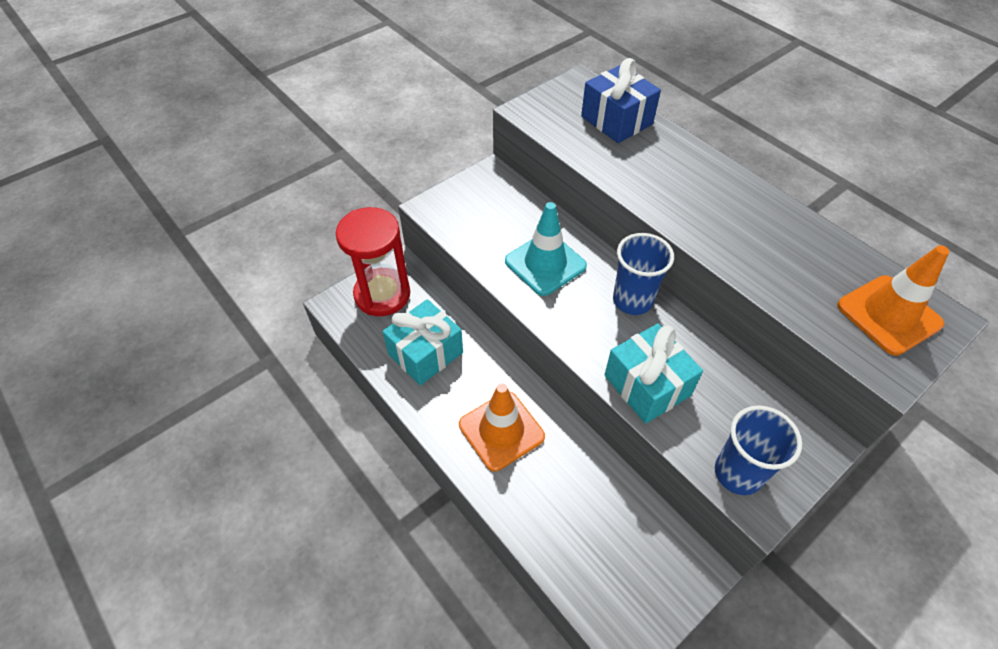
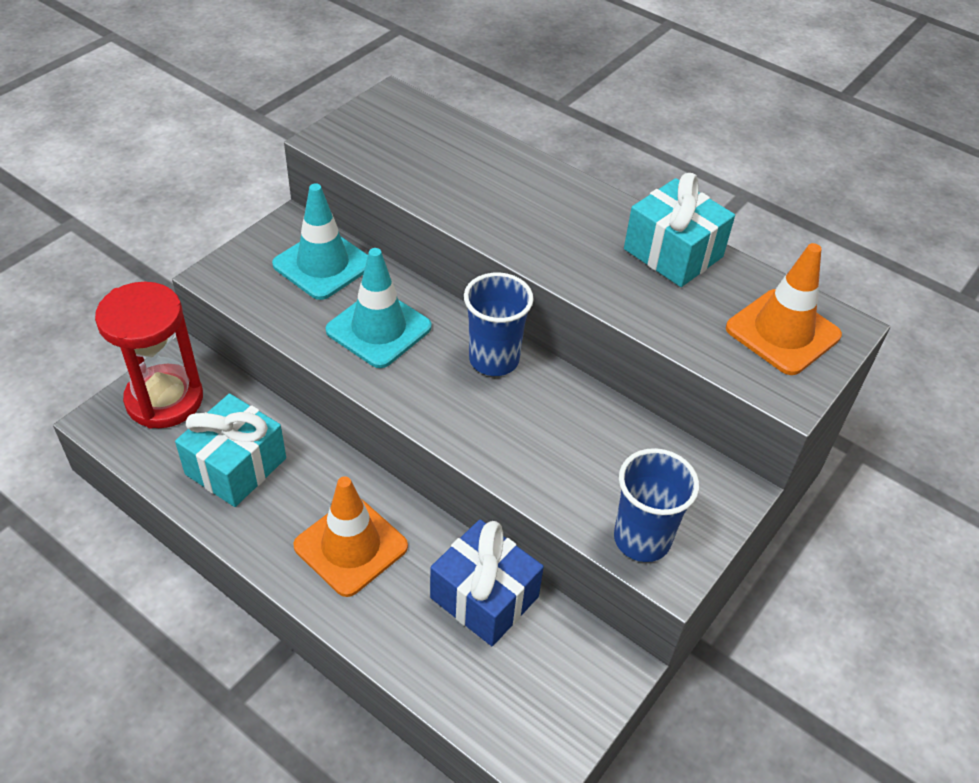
camera: 15 degrees left, 5 degrees down
blue gift [581,58,661,143] -> blue gift moved to [430,519,544,646]
turquoise gift [605,324,703,424] -> turquoise gift moved to [624,173,735,287]
none -> turquoise traffic cone [272,183,368,300]

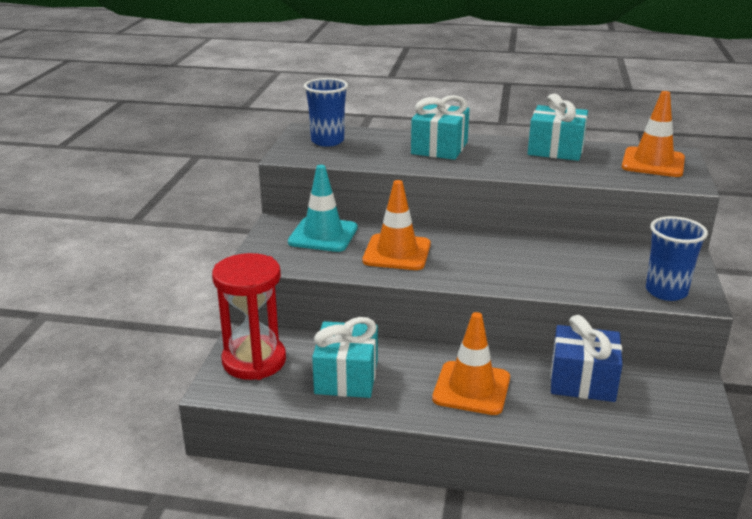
camera: 25 degrees left, 20 degrees down
turquoise traffic cone [326,248,432,368] -> orange traffic cone [363,180,431,270]
blue cup [464,273,534,376] -> blue cup moved to [304,78,348,147]
none -> turquoise gift [411,95,469,160]

